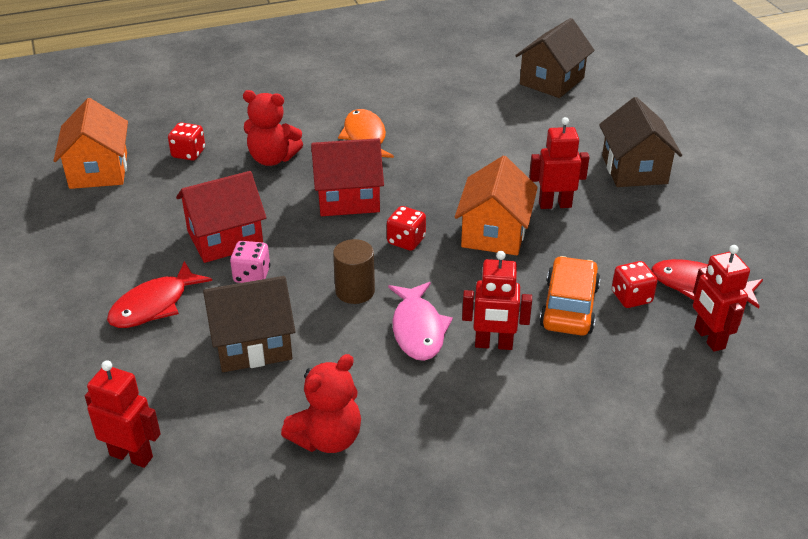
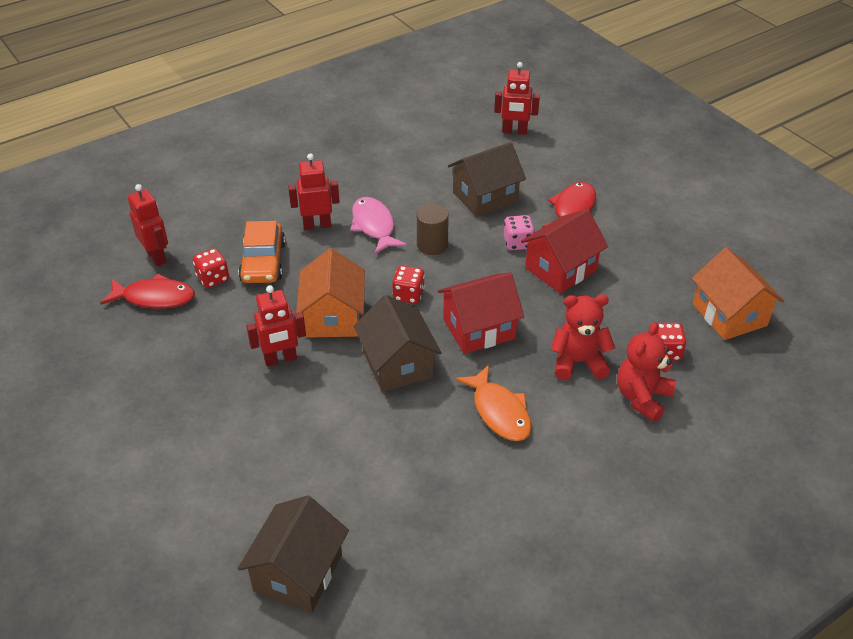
camera: 165 degrees right, 5 degrees up
red teddy bear [281,354,361,453] -> red teddy bear moved to [617,322,676,422]
brown house [599,97,682,187] -> brown house moved to [354,295,442,392]

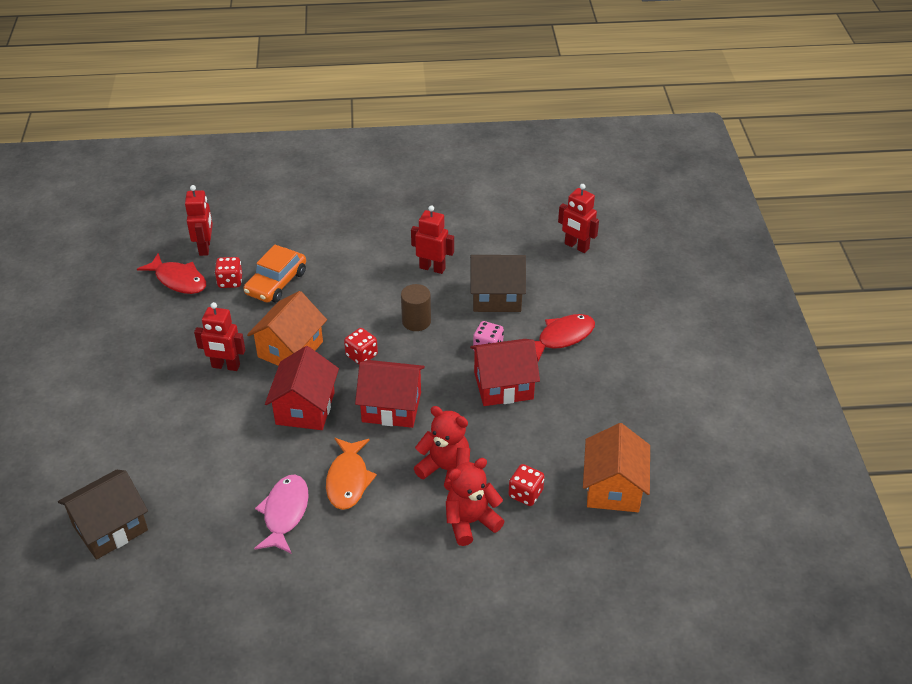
camera: 30 degrees right, 0 degrees up
red robot [288,153,340,230] -> red robot moved to [411,205,454,274]
pink fish [350,197,407,254] -> pink fish moved to [254,474,309,554]
brown house [354,295,442,392] -> red house [265,346,339,430]

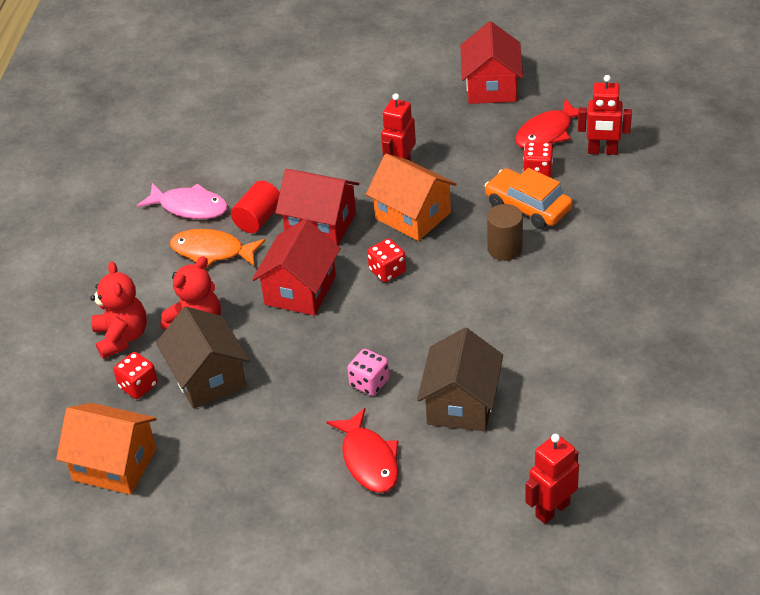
camera: 105 degrees right, 0 degrees up
brown house [58,470,148,560] -> brown house moved to [156,306,250,409]
brown cylinder [401,284,431,331] -> brown cylinder moved to [487,204,523,261]
red robot [411,205,454,274] -> none
red house [470,339,540,406] -> red house moved to [460,21,523,104]
none -> red cylinder [231,180,280,233]

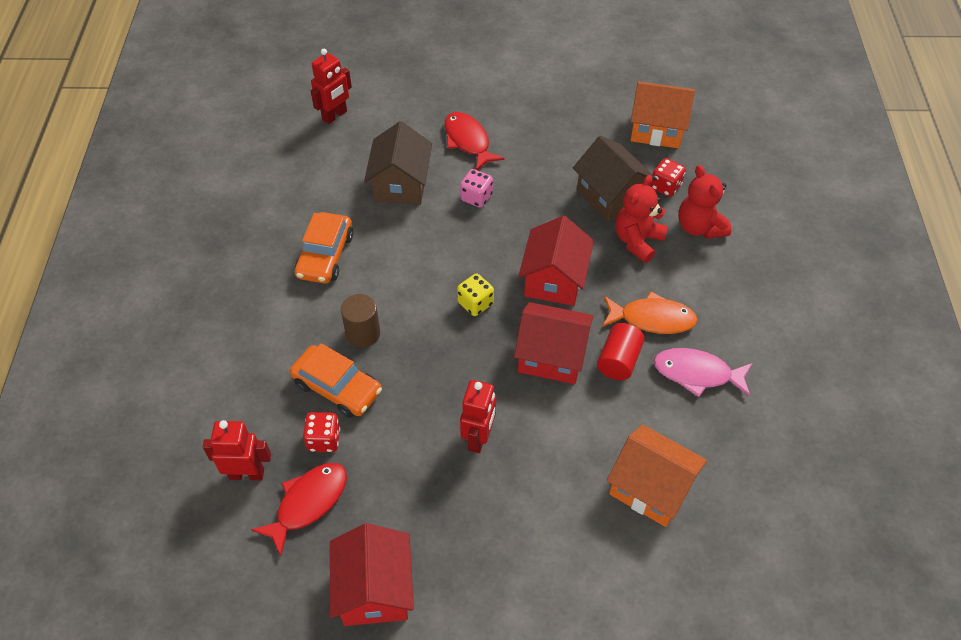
camera: 170 degrees right, 10 degrees up
orange house [366,154,457,241] -> orange house moved to [607,425,707,527]
red dice [367,238,406,282] -> yellow dice [457,274,494,316]
none -> orange car [295,212,353,284]

